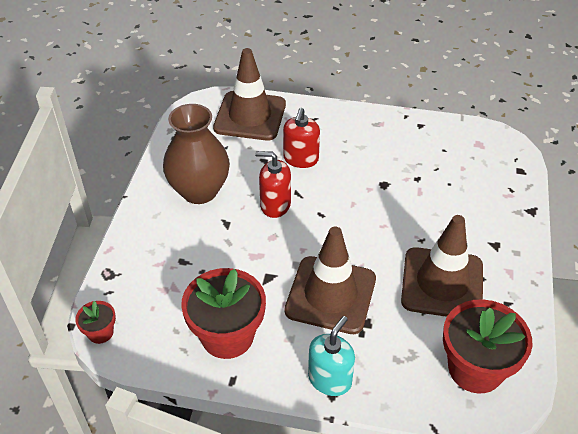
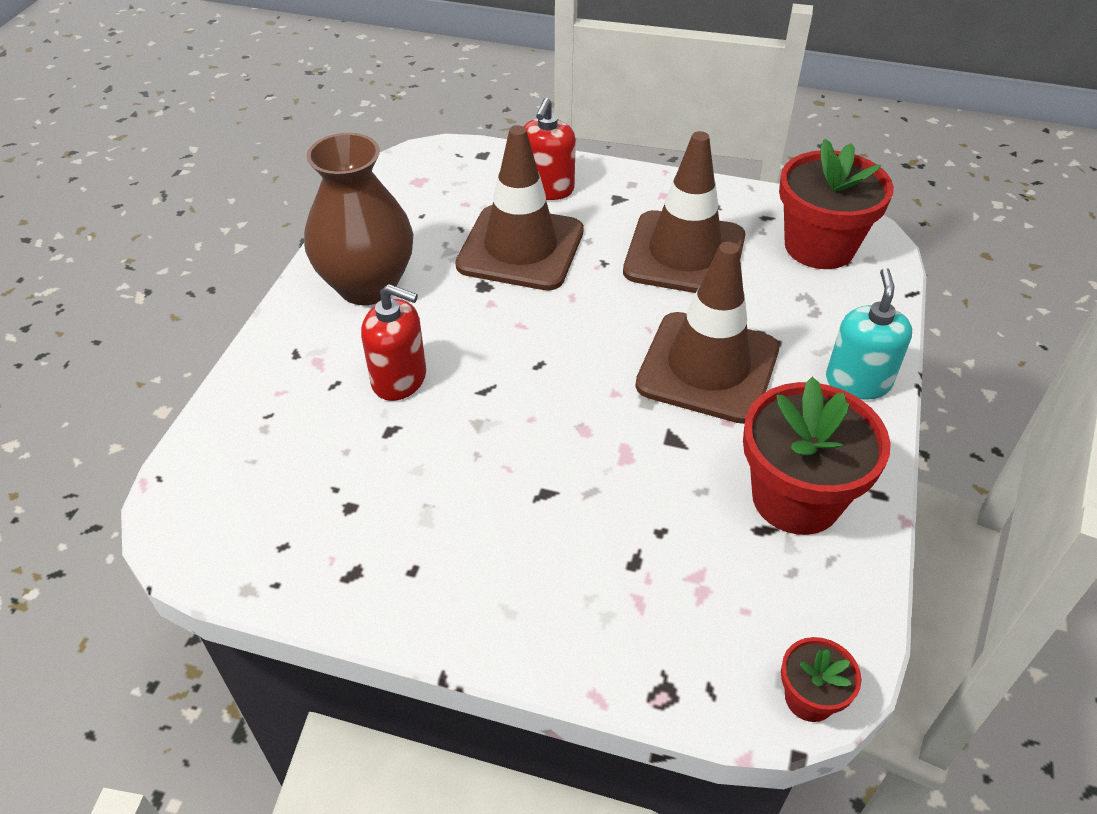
camera: 85 degrees left, 0 degrees up
brown vase [163,104,230,204] -> brown vase moved to [304,133,413,305]
brown traffic cone [213,48,286,141] -> brown traffic cone moved to [455,126,584,291]
red soap dispenser [255,151,291,218] -> red soap dispenser moved to [524,98,576,200]
turquoise soap dispenser [308,316,355,396] -> turquoise soap dispenser turned 60 degrees clockwise [826,268,912,400]

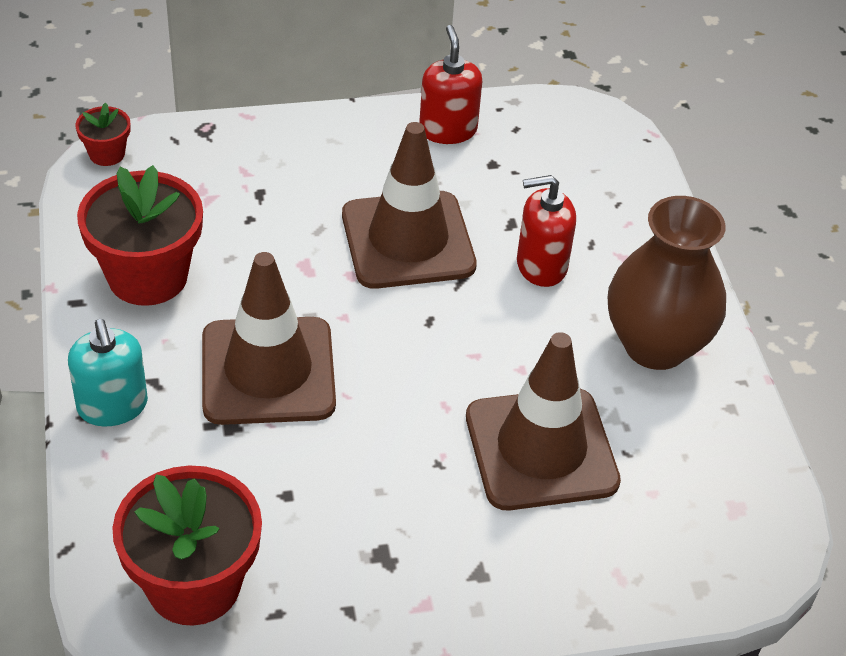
camera: 150 degrees right, 0 degrees up
red soap dispenser [524,98,576,200] -> red soap dispenser moved to [419,25,482,144]
brown traffic cone [623,131,745,293] -> brown traffic cone moved to [342,122,477,289]

